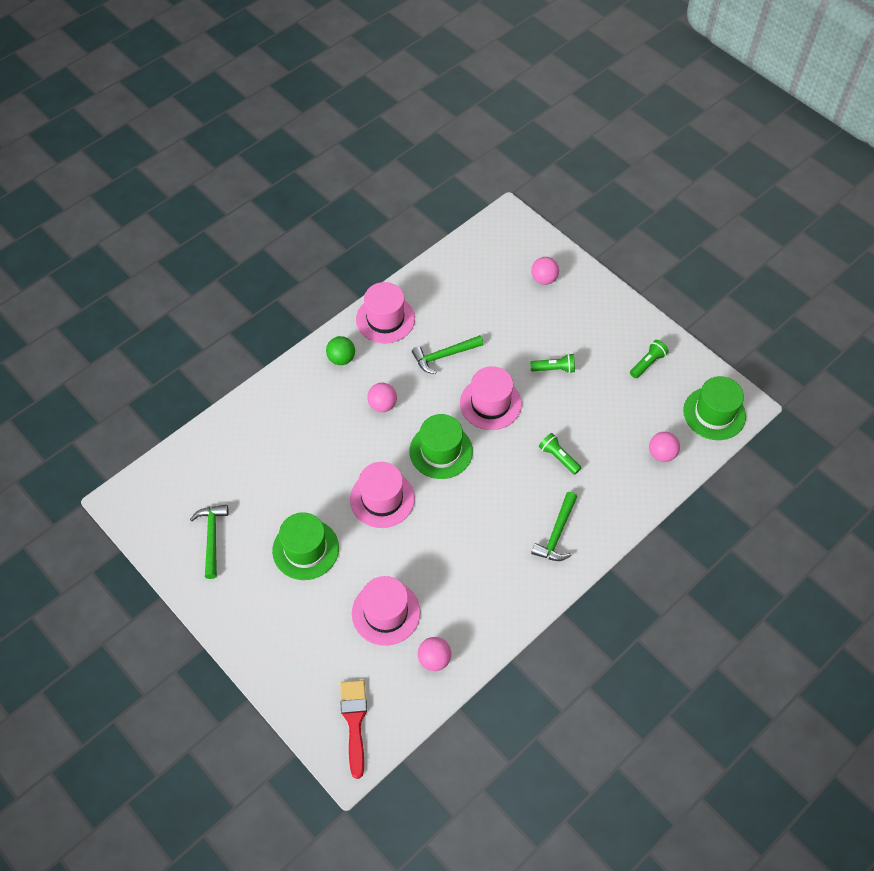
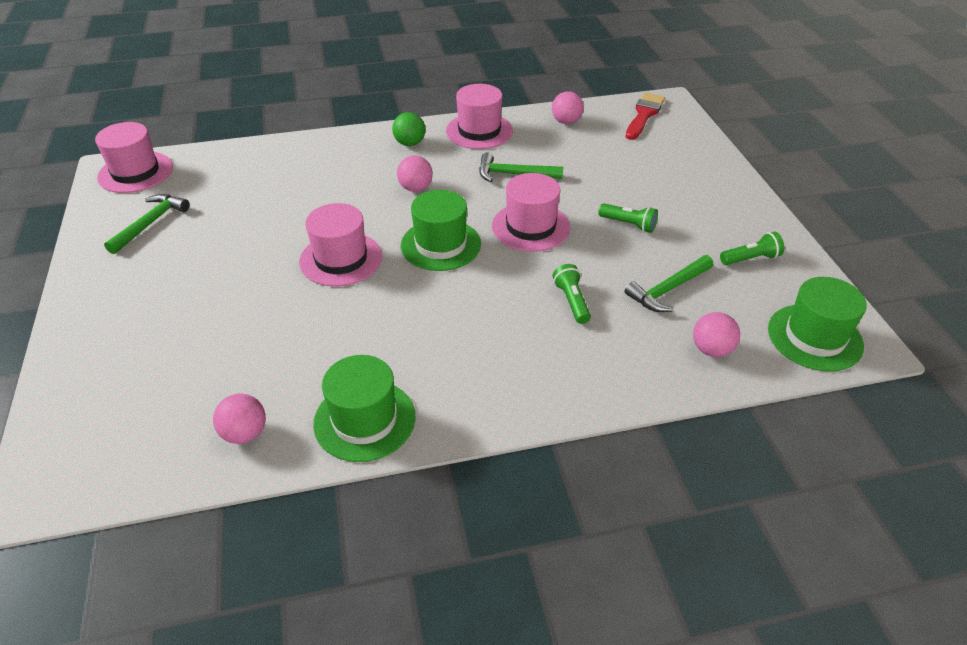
camera: 30 degrees right, 15 degrees down
green hat [272,512,339,580] -> green hat moved to [313,355,416,462]
red brush [340,680,367,779] -> red brush moved to [626,93,665,140]
pink hat [352,576,420,646] -> pink hat moved to [95,122,173,193]
pink ball [531,257,559,285] -> pink ball moved to [552,91,584,124]
green hammer [531,492,577,561] -> green hammer moved to [625,255,713,312]

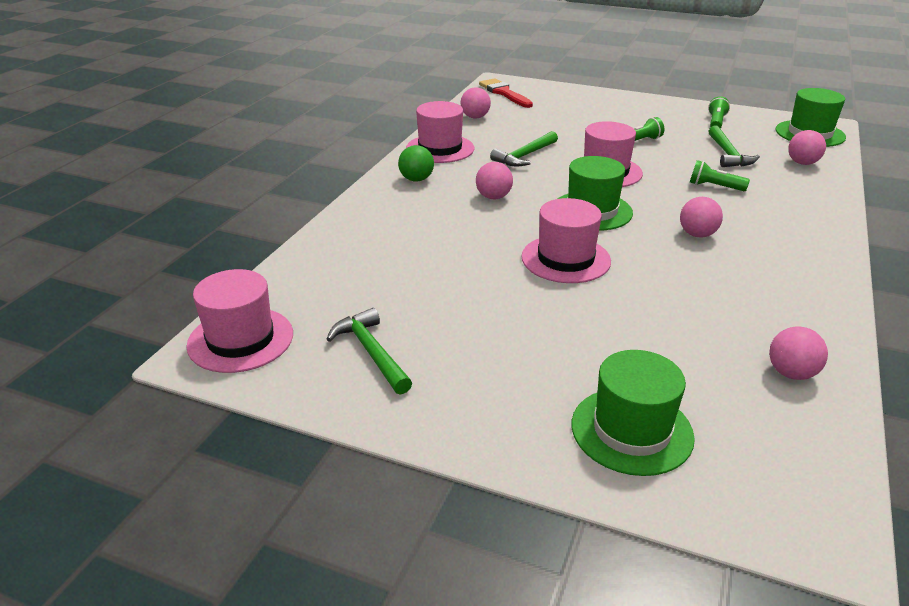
camera: 55 degrees left, 10 degrees down
green hat [313,355,416,462] -> green hat moved to [572,350,695,476]
none -> pink ball [680,197,723,238]

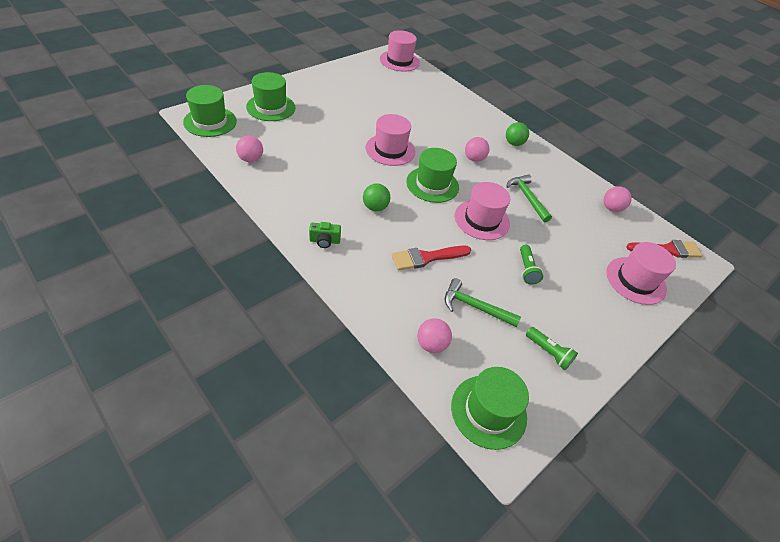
camera: 110 degrees right, 15 degrees up
green hammer [327,308,412,395] -> none
pink hat [406,101,474,163] -> pink hat moved to [606,242,676,305]
pink ball [680,197,723,238] -> green ball [363,184,390,211]
green flashlight [690,160,750,191] -> red brush [392,246,471,270]
none -> green hat [183,85,237,137]
none -> green camera [309,222,341,248]

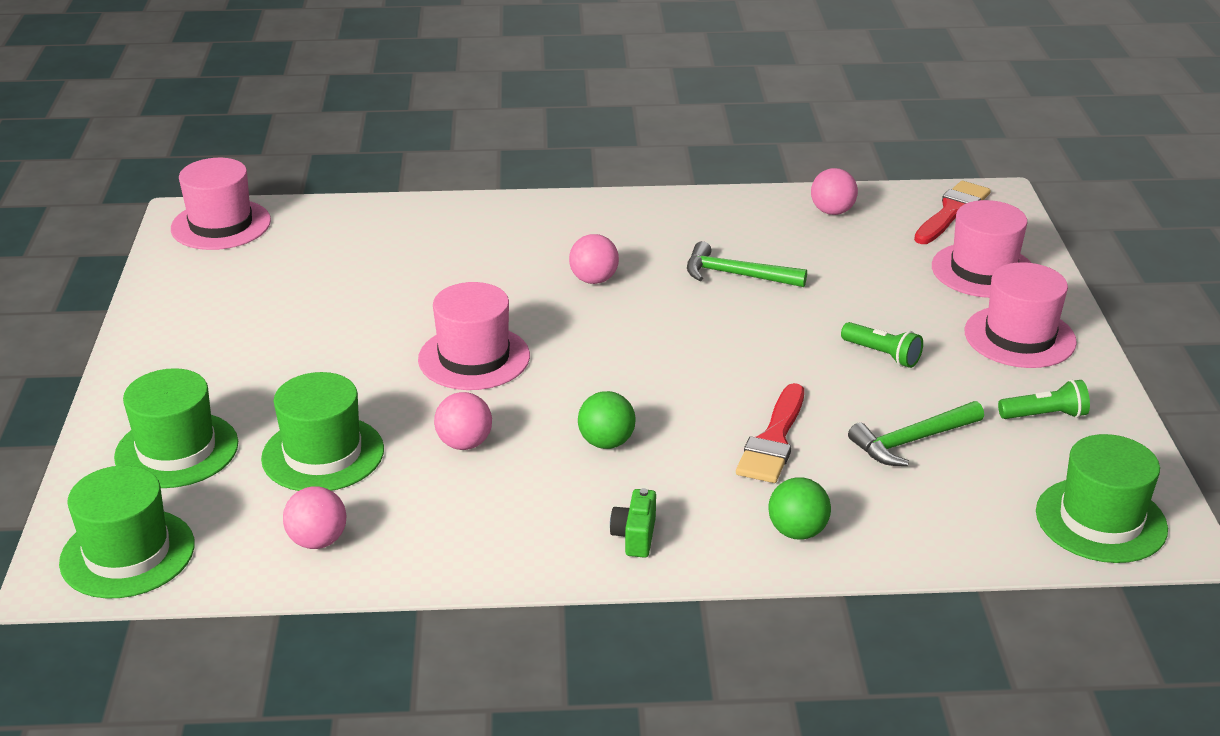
camera: 45 degrees left, 15 degrees down
green camera [309,222,341,248] -> green camera turned 150 degrees clockwise [610,488,656,558]
green hat [406,148,459,203] -> green hat moved to [261,372,384,491]
pink ball [417,318,452,353] -> pink ball moved to [434,392,492,450]
pink hat [455,182,510,240] -> pink hat moved to [965,262,1077,368]
green ball [506,122,529,146] -> green ball moved to [768,477,831,540]

